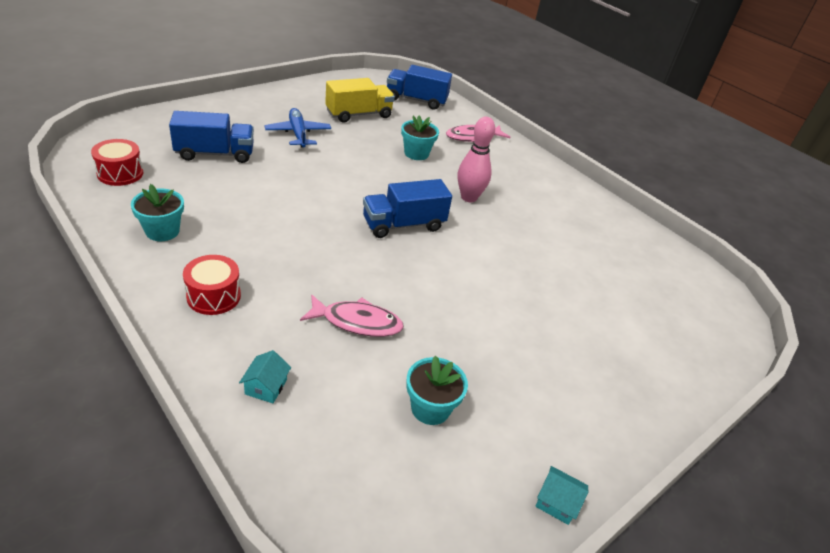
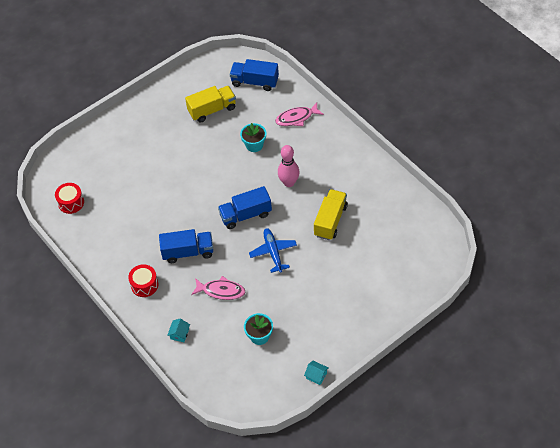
camera: 10 degrees right, 15 degrees up
turquoise flower pot [131,184,184,241] -> none
blue truck [169,111,254,163] -> blue truck moved to [159,229,213,263]
blue plane [264,108,331,148] -> blue plane moved to [249,228,297,273]
none -> yellow truck [314,189,348,240]

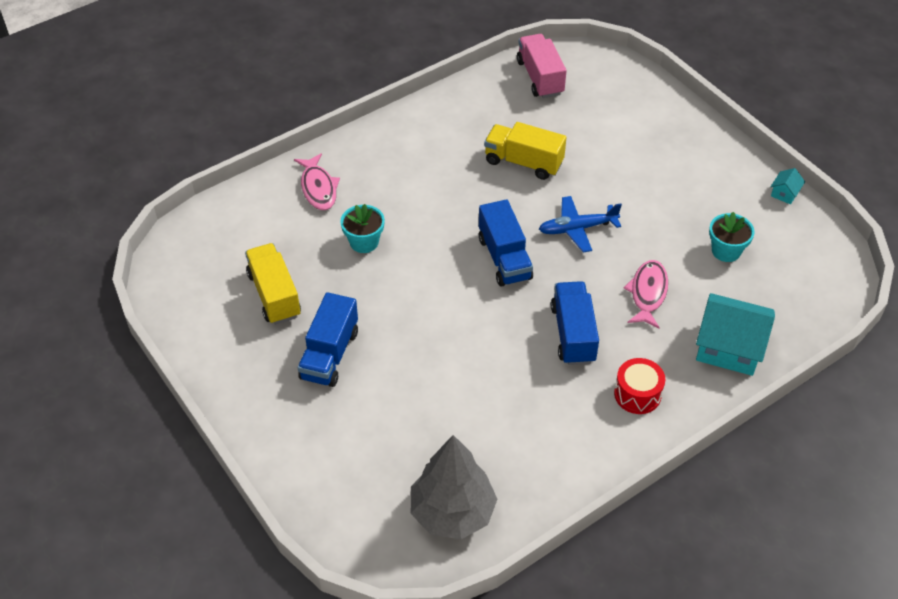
camera: 90 degrees left, 5 degrees down
red drum [55,183,84,214] -> grey tree [411,435,497,539]
turquoise house [167,319,190,342] -> turquoise house [696,293,775,376], size x2.29
blue truck [230,59,279,91] -> blue truck moved to [298,292,358,387]
pink bowling pin [278,145,300,187] -> none
none -> pink truck [517,34,567,98]

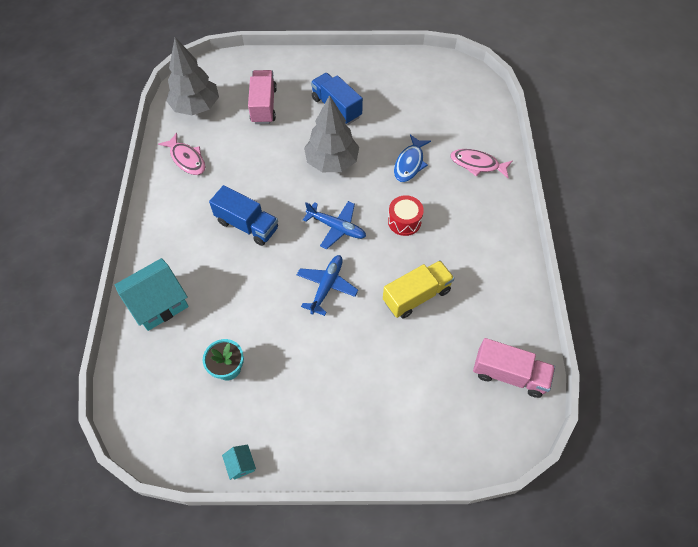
camera: 125 degrees right, 10 degrees up
yellow truck [245,243,301,324] -> none
turquoise flower pot [340,204,385,253] -> blue fish [394,135,431,182]
blue truck [479,199,533,287] -> blue plane [303,201,366,249]
red drum [614,358,666,414] -> red drum moved to [388,195,424,236]
pink fish [624,260,668,328] -> pink fish moved to [158,133,205,175]
none -> pink truck [248,70,277,124]
none -> grey tree [304,95,359,172]

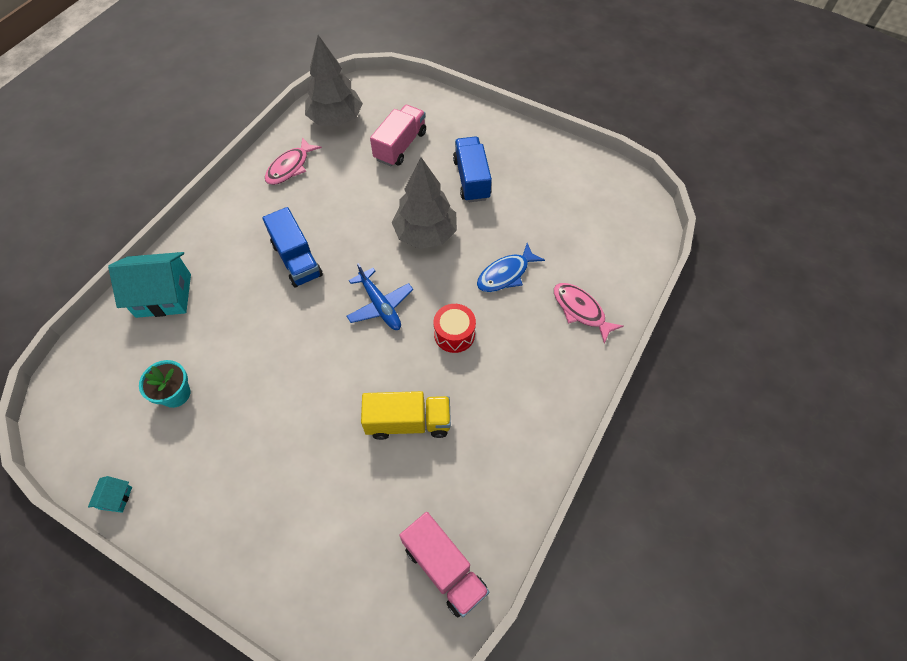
camera: 30 degrees right, 0 degrees up
pink fish [158,133,205,175] -> pink fish turned 45 degrees clockwise [265,137,322,185]
blue plane [297,255,358,316] -> none

